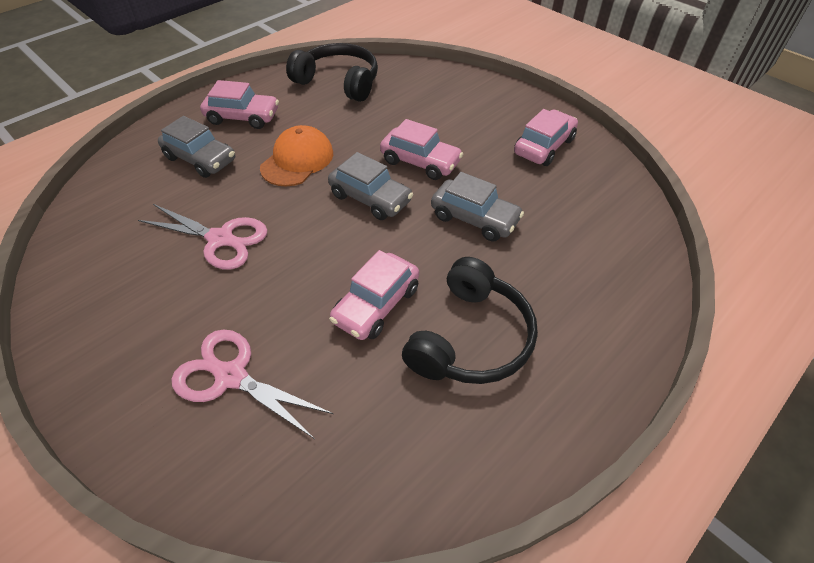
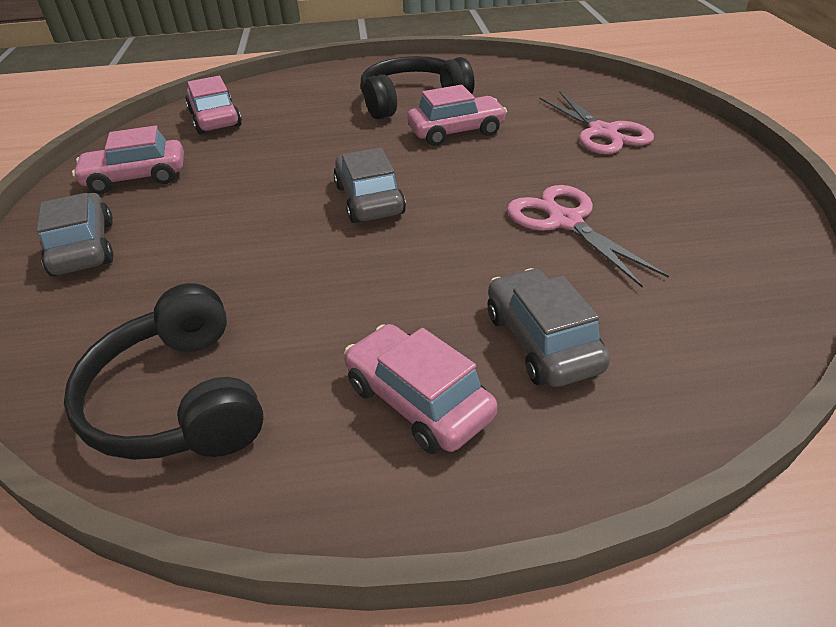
camera: 140 degrees left, 10 degrees down
orange cap [260,125,333,187] -> none
pink car [380,119,463,180] -> pink car moved to [185,76,242,134]
grey car [431,172,524,241] -> grey car moved to [37,193,114,276]

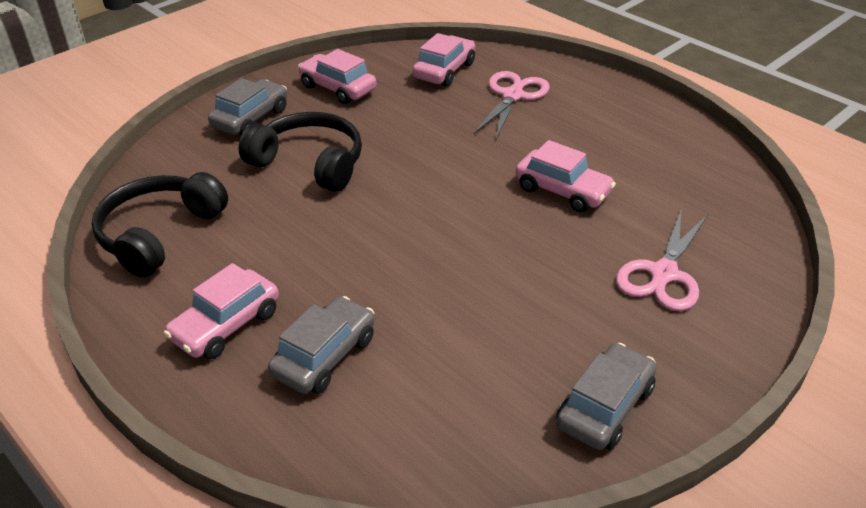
camera: 50 degrees right, 0 degrees up
grey car [333,148,406,223] -> grey car moved to [556,343,657,450]
pink car [344,324,497,454] -> pink car turned 150 degrees counterclockwise [164,263,279,359]
black headphones [360,56,475,119] -> black headphones moved to [239,112,362,192]
pink scissors [507,185,669,288] -> pink scissors moved to [474,71,550,139]

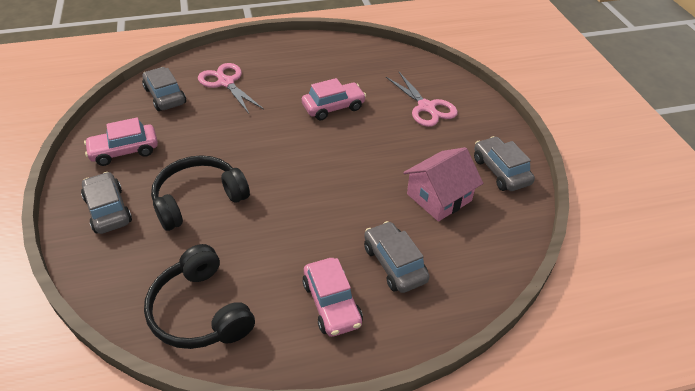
camera: 60 degrees left, 5 degrees up
pink car [413,33,475,87] -> grey car [142,67,186,111]
none -> pink house [403,147,483,222]

